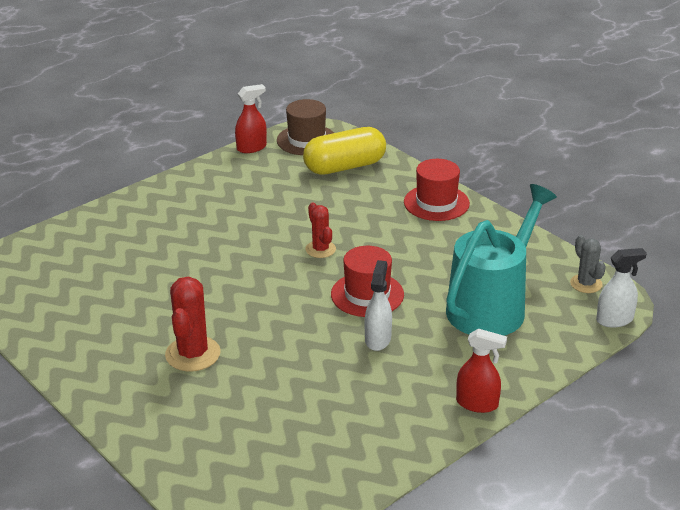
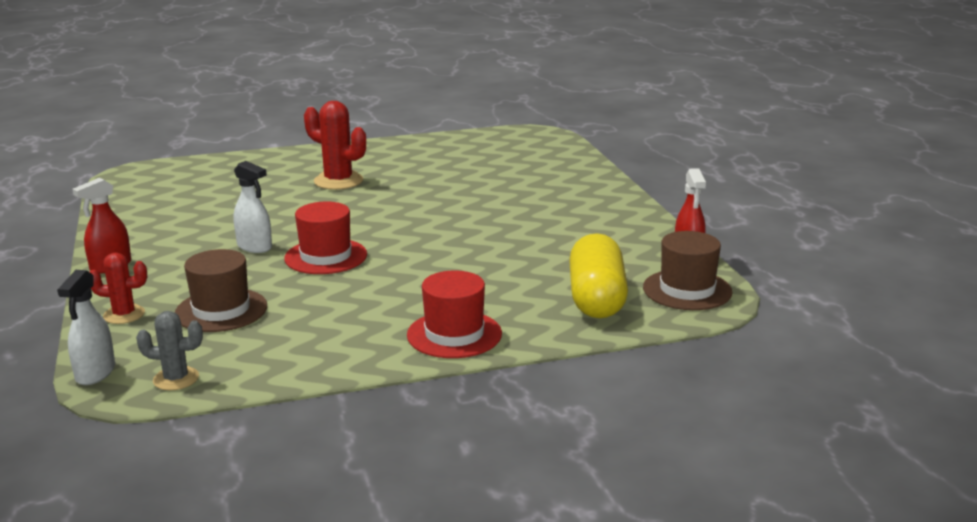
camera: 115 degrees right, 10 degrees down
red cactus [305,202,336,258] -> red cactus moved to [90,252,147,324]
turquoise watering can [446,184,557,336] -> brown hat [175,249,267,332]

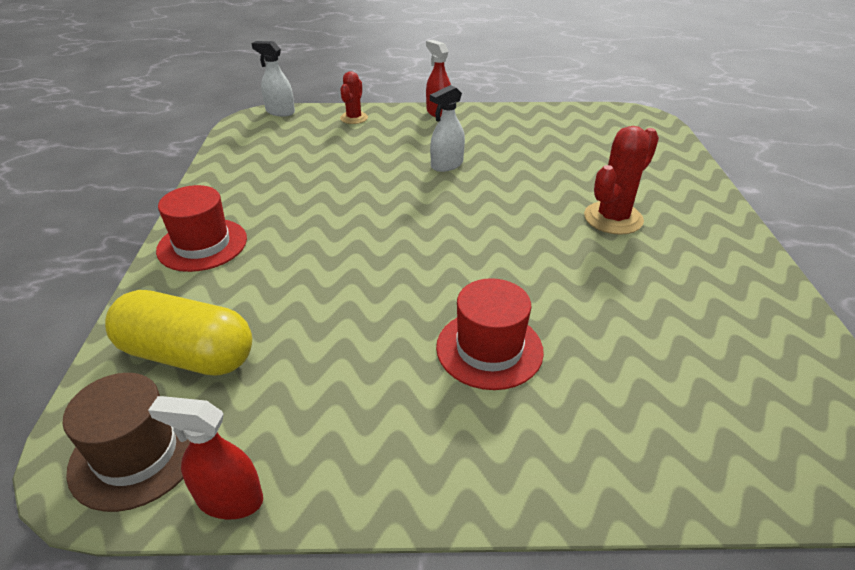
camera: 105 degrees right, 15 degrees up
grey cactus [136,311,203,390] -> none
brown hat [175,249,267,332] -> none
red hat [284,202,367,274] -> red hat moved to [436,278,544,390]

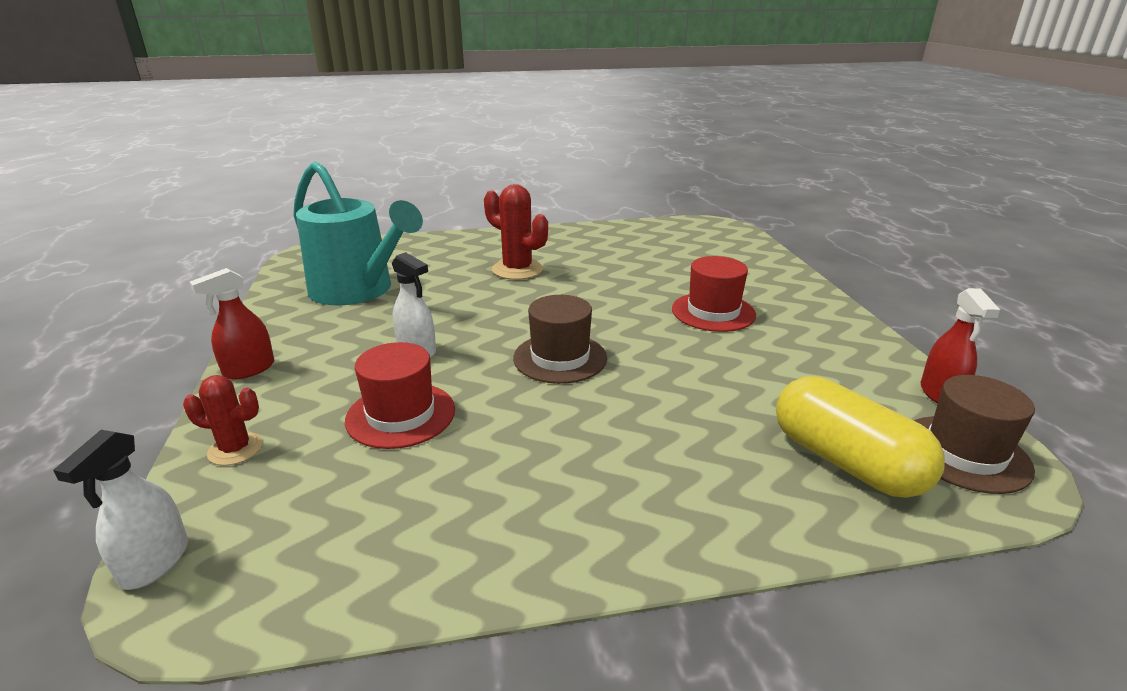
camera: 100 degrees left, 10 degrees down
yellow capsule [105,290,252,376] -> yellow capsule turned 45 degrees counterclockwise [776,376,945,498]
red hat [156,185,247,272] -> red hat moved to [345,342,455,449]
none -> turquoise watering can [293,161,423,306]
none -> brown hat [513,295,607,384]

